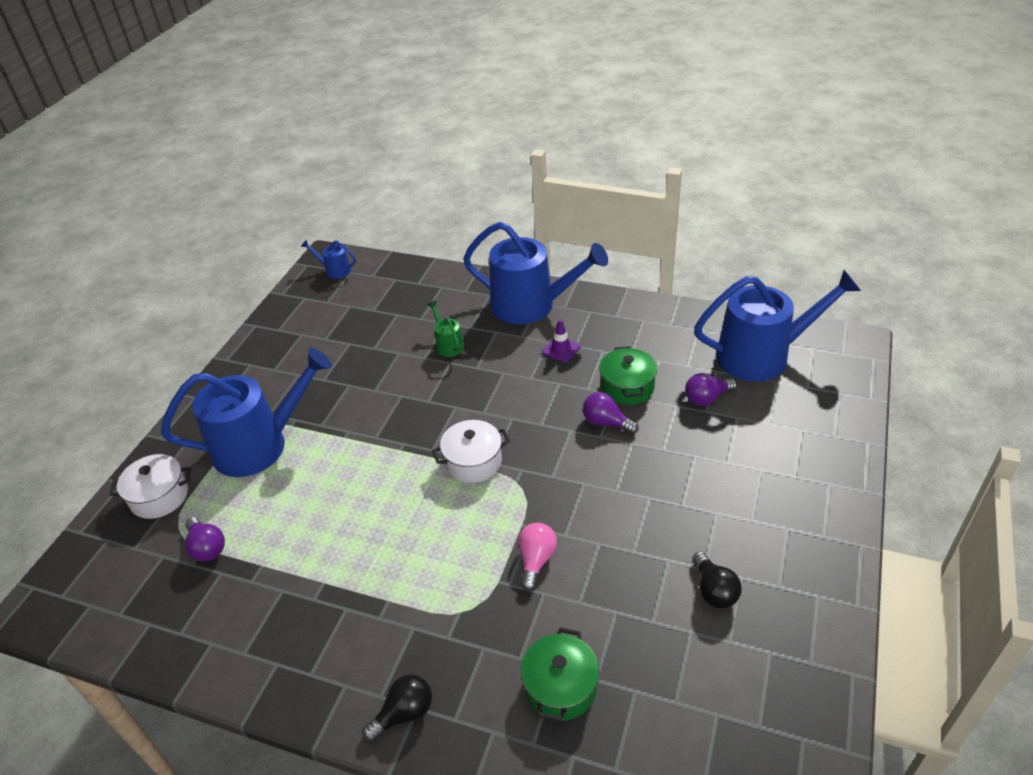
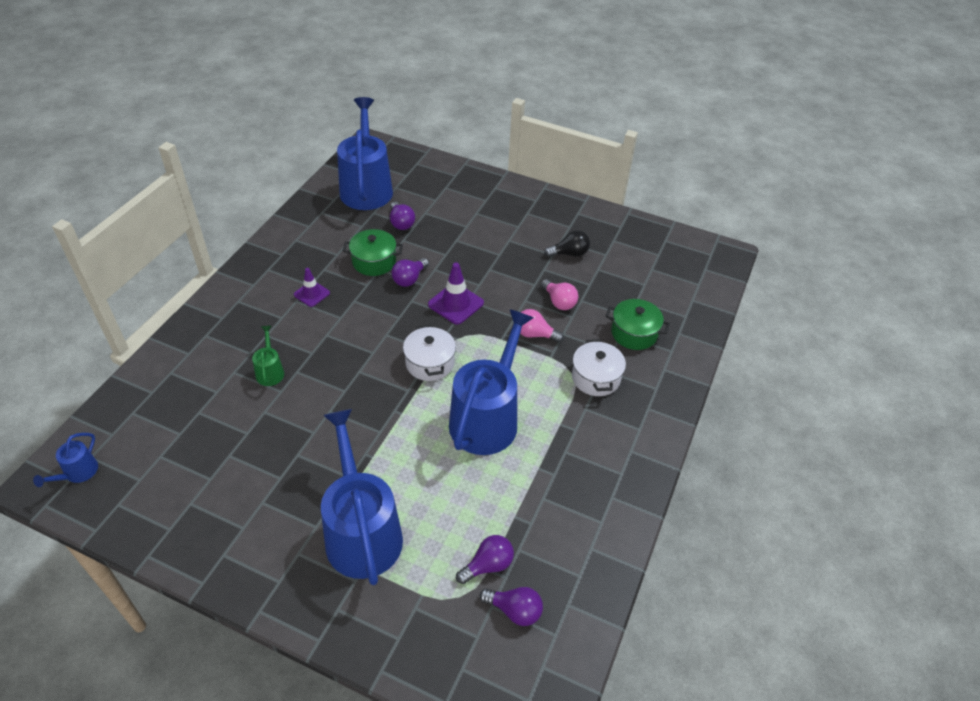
camera: 90 degrees left, 5 degrees up
white pot [110,454,191,519] -> white pot moved to [572,339,626,396]
black light bulb [362,674,432,742] -> none
green watering can [427,301,464,357] -> green watering can turned 105 degrees clockwise [252,326,284,386]
blue watering can [463,222,608,325] -> blue watering can moved to [449,309,534,455]
none -> purple traffic cone [428,262,484,325]
none -> purple light bulb [480,587,543,626]
none -> pink light bulb [541,279,578,310]

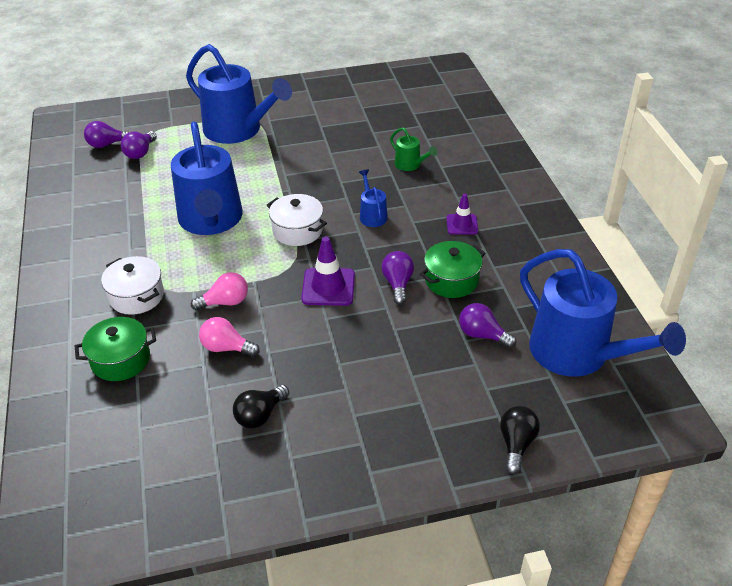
camera: 145 degrees right, 5 degrees down
blue watering can [33,433,98,487] -> blue watering can moved to [359,170,388,227]
none -> black light bulb [500,406,540,474]

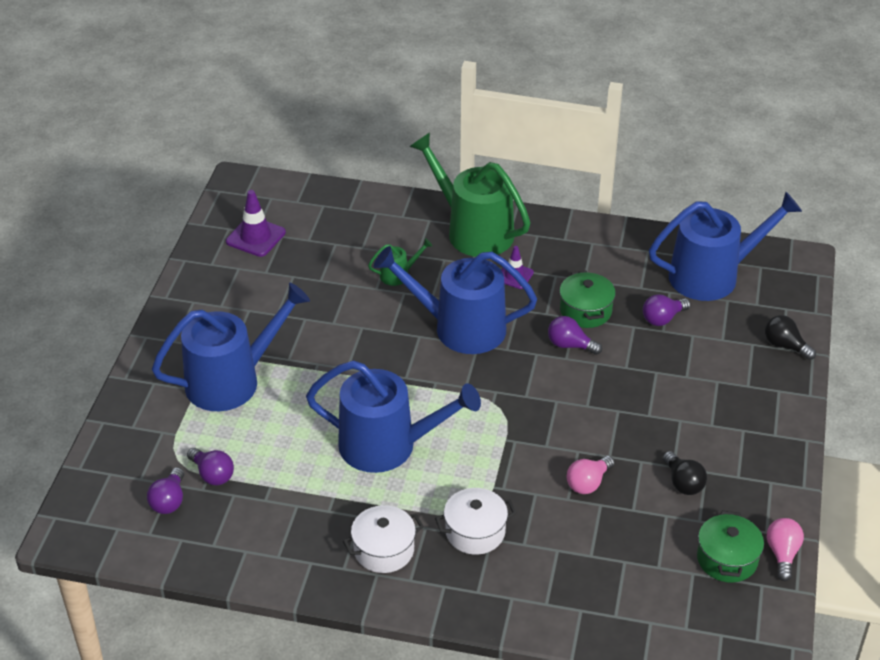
camera: 65 degrees left, 0 degrees up
green pot [75,317,156,381] -> green pot moved to [697,511,764,583]
pink light bulb [191,272,248,311] -> pink light bulb moved to [766,518,804,581]
white pot [267,194,327,246] -> white pot moved to [343,505,424,573]
purple traffic cone [301,237,355,306] -> purple traffic cone moved to [226,190,286,257]
blue watering can [359,170,388,227] -> blue watering can [374,246,537,354], size x2.34
none -> green watering can [410,133,531,257]

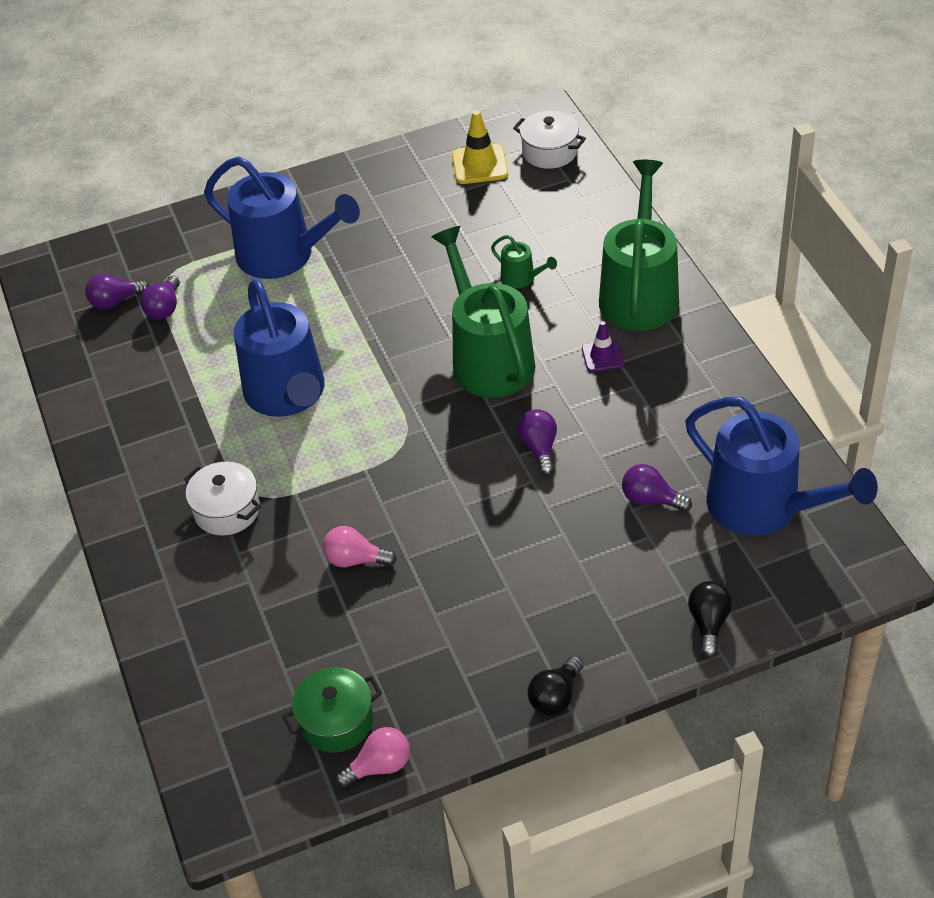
camera: 60 degrees right, 5 degrees up
purple traffic cone [226,190,286,257] -> yellow traffic cone [452,110,508,184]
white pot [343,505,424,573] -> white pot moved to [513,111,586,169]
blue watering can [374,246,537,354] -> green watering can [431,226,535,398]
green pot [559,271,616,328] -> none
black light bulb [663,451,707,495] -> black light bulb moved to [528,656,583,715]

